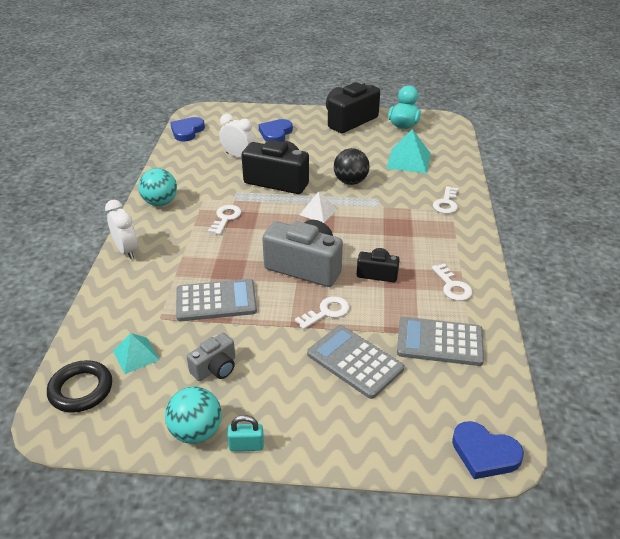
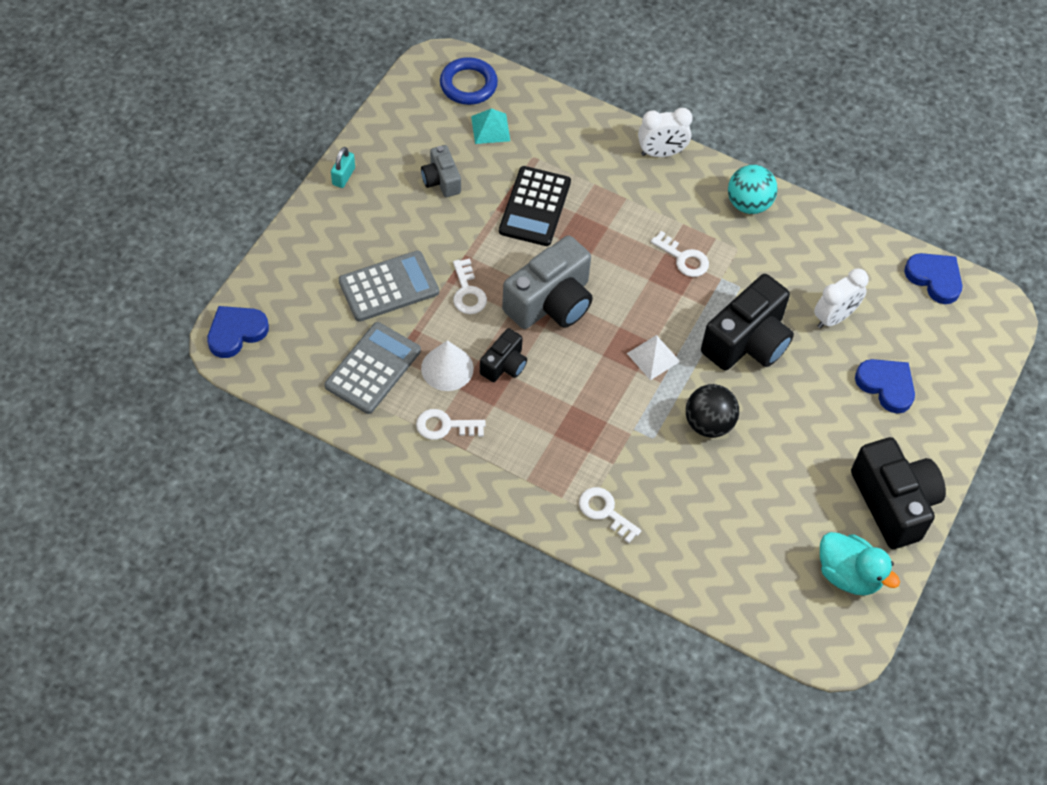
camera: 110 degrees right, 20 degrees up
black ring [47,360,112,413] -> blue ring [440,57,498,105]
turquoise ball [165,387,222,444] -> none
grey calculator [176,279,257,321] -> black calculator [499,166,571,246]
turquoise pyramid [386,129,431,173] -> none
none -> white cone [421,340,474,391]

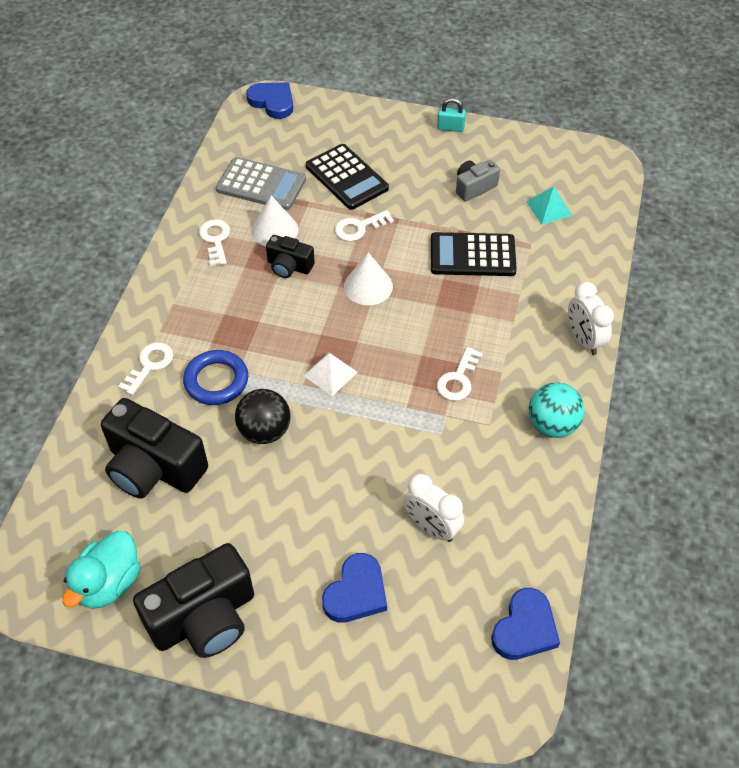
camera: 80 degrees right, 5 degrees down
grey calculator [339,251,439,322] -> black calculator [306,144,389,210]
blue ring [440,57,498,105] -> blue ring moved to [183,350,248,405]
grey camera [502,235,593,329] -> white cone [344,253,393,305]
black camera [701,274,794,370] -> black camera moved to [101,398,208,499]

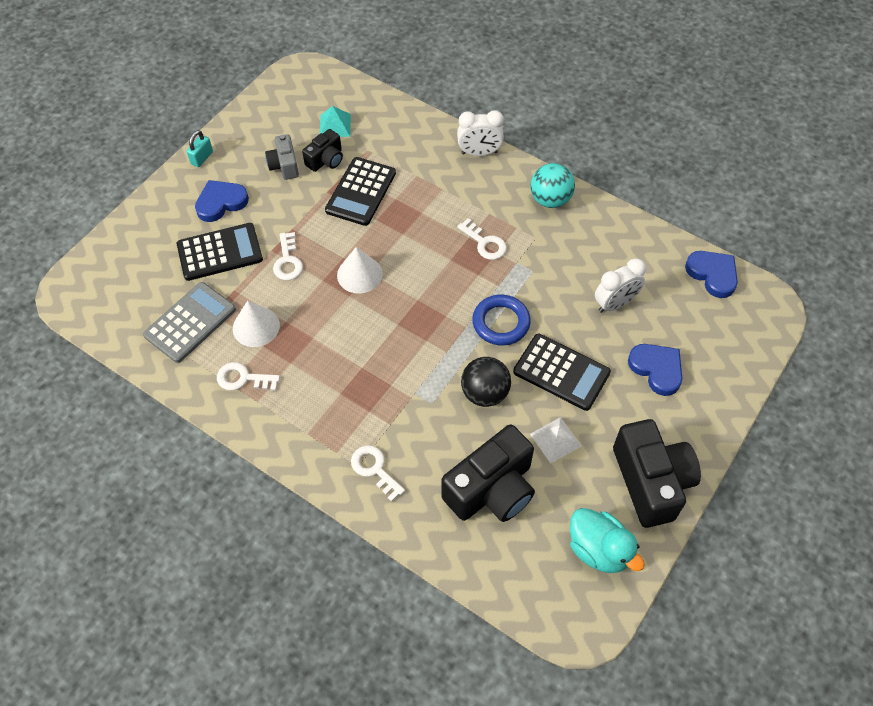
camera: 70 degrees left, 5 degrees up
blue ring [183,350,248,405] -> blue ring moved to [472,295,531,346]
blue heart [246,82,293,119] -> blue heart moved to [195,180,249,222]
black camera [266,235,315,278] -> black camera moved to [302,129,343,172]
white pyramid [304,353,358,396] -> white pyramid moved to [530,417,582,464]
none -> black calculator [513,334,611,411]

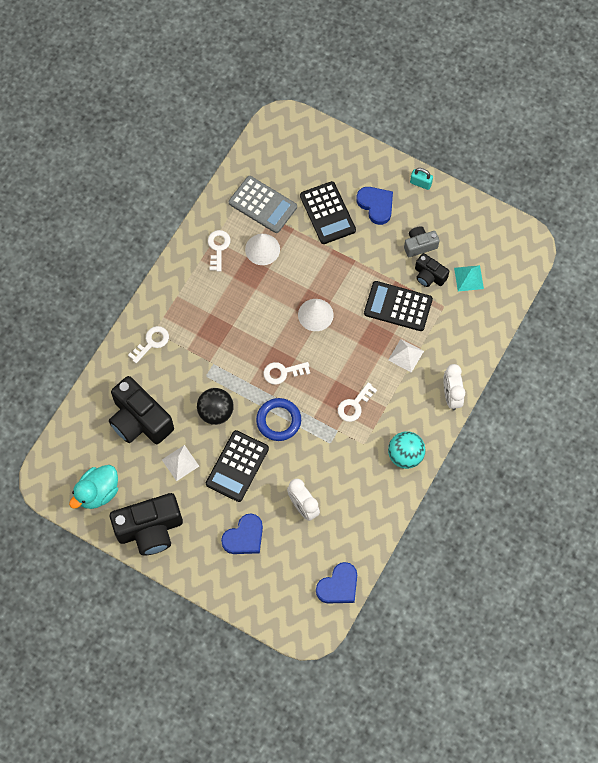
camera: 85 degrees right, 10 degrees up
white key [273,232,303,280] -> white key moved to [263,362,310,385]
none -> white pyramid [388,339,424,373]

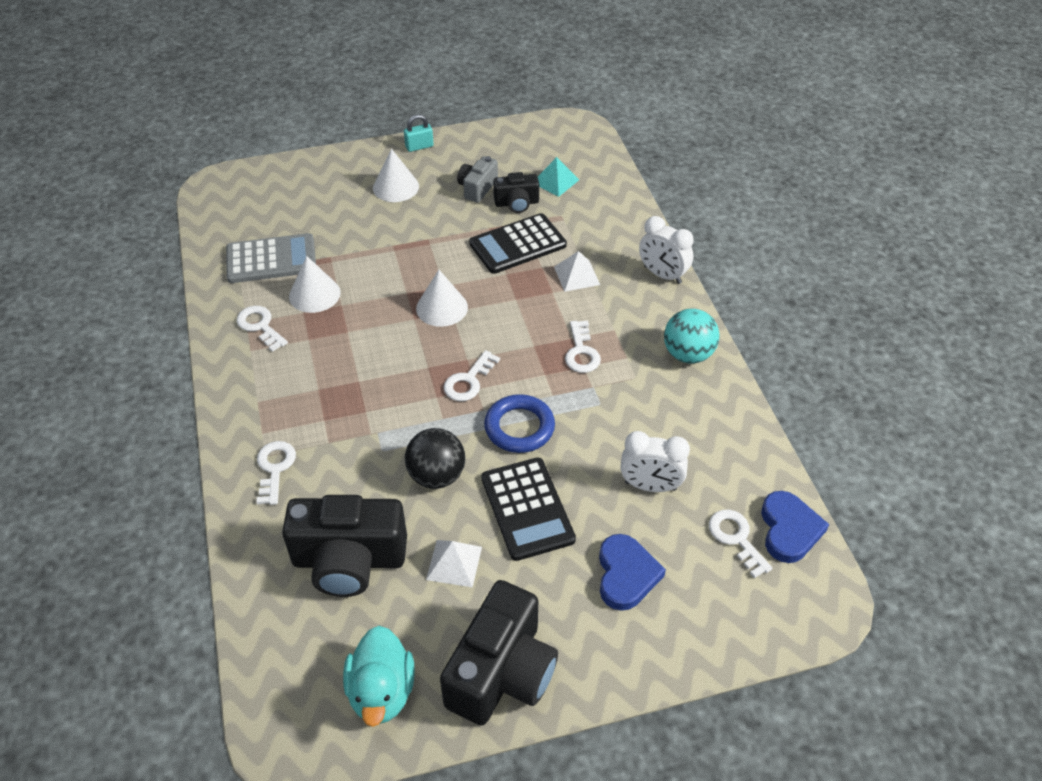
camera: 45 degrees left, 20 degrees down
black calculator [300,181,356,244] -> none
blue heart [356,187,393,225] -> white cone [373,149,419,202]
none -> white key [709,510,773,578]

